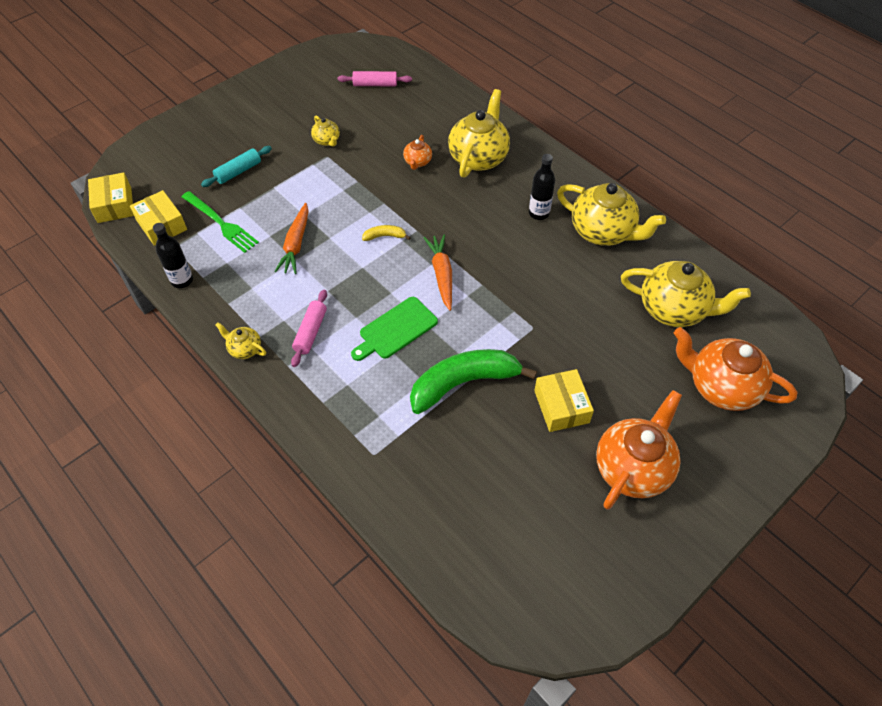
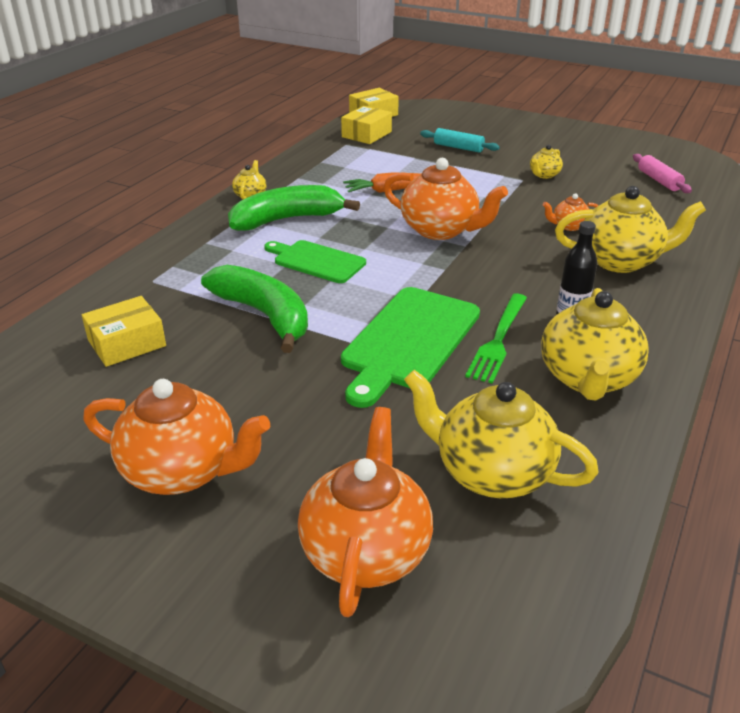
camera: 70 degrees right, 20 degrees down
black bottle [153,223,193,288] -> none
green fork [182,191,259,253] -> green fork moved to [465,294,527,384]
pink rolling pin [291,290,327,367] -> green banana [228,185,360,231]
yellow banana [362,225,411,241] -> orange teapot [383,158,508,240]
orange carrot [424,234,452,311] -> none
yellow box [534,369,594,432] -> yellow box moved to [82,296,166,367]
yellow teapot [621,261,751,327] -> yellow teapot turned 120 degrees clockwise [404,370,599,498]
none -> green cutting board [341,287,480,408]

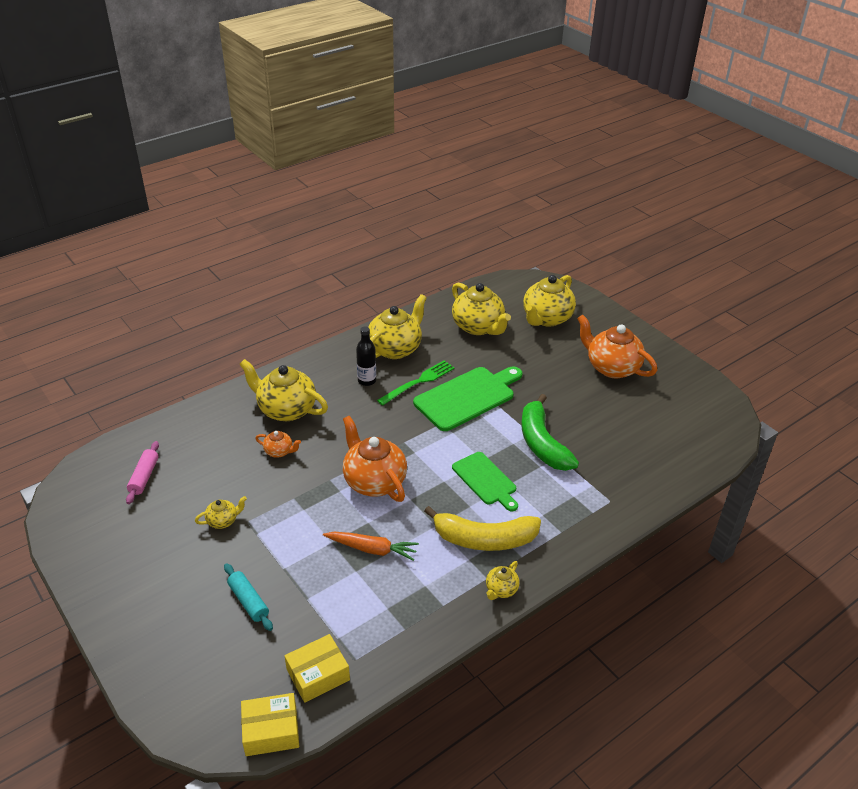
camera: 155 degrees left, 5 degrees up
yellow box [82,296,166,367] -> none
green banana [228,185,360,231] -> yellow banana [424,506,541,551]
orange teapot [298,407,433,617] -> yellow teapot [523,275,576,327]

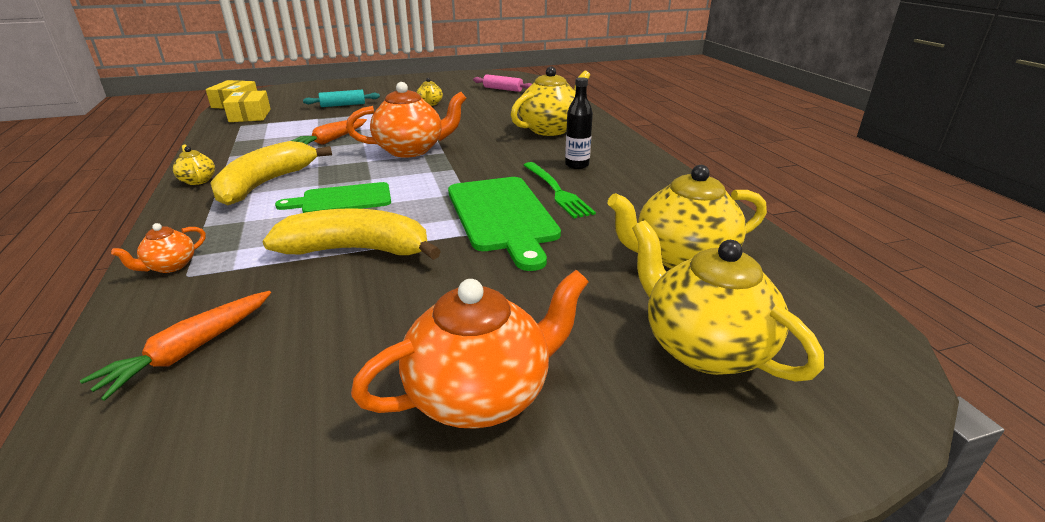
camera: 110 degrees right, 10 degrees down
orange teapot [255,431,301,458] -> orange teapot moved to [111,223,206,273]
yellow teapot [369,294,427,359] -> none
green banana [521,394,579,471] -> yellow banana [262,208,441,260]
none -> orange carrot [80,291,271,401]

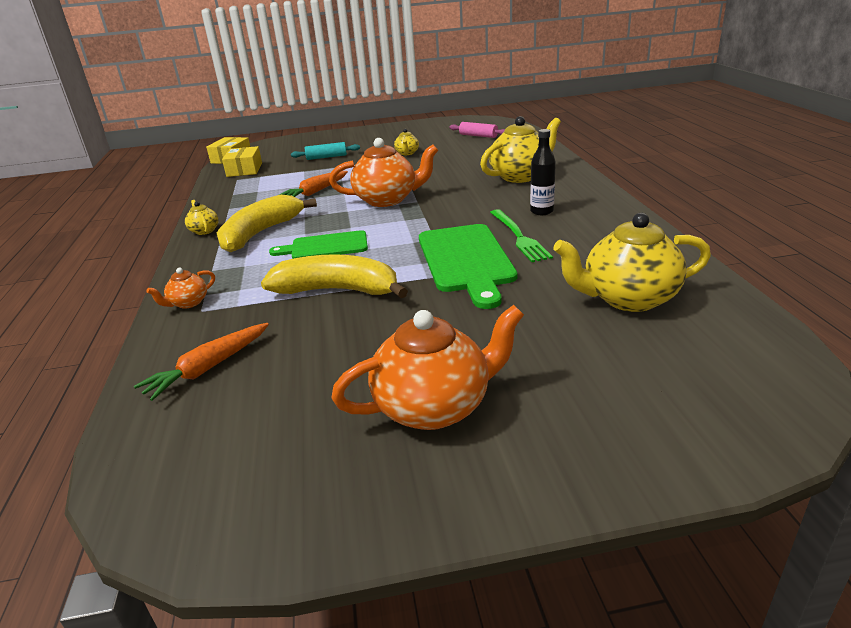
camera: 10 degrees right, 0 degrees up
yellow teapot [632,220,824,382] -> none

